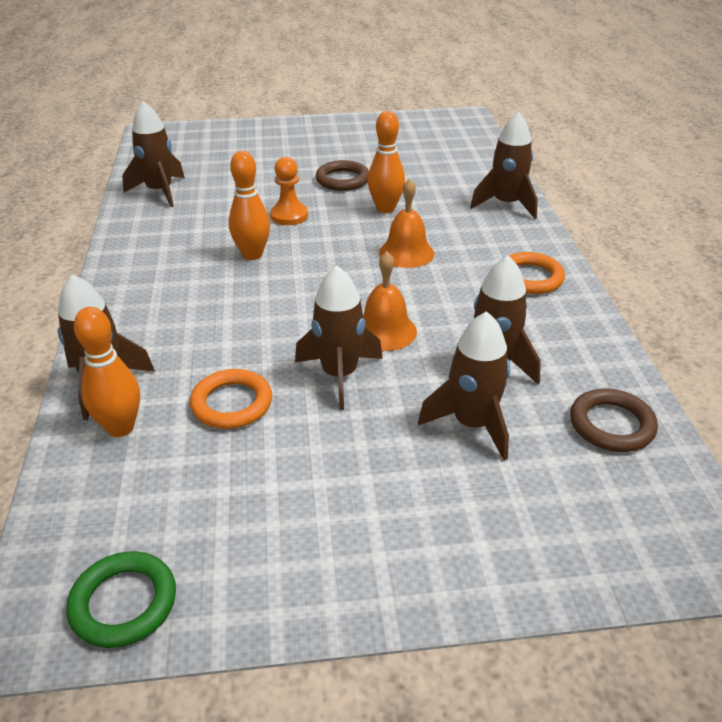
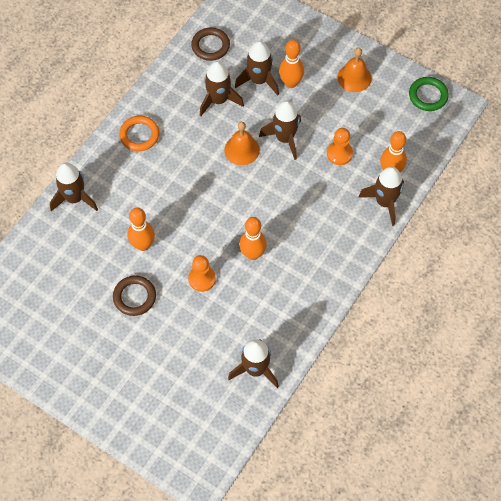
camera: 140 degrees left, 25 degrees up
orange ring [190,369,272,429] -> orange pawn [327,128,353,165]
orange bell [379,179,434,268] -> orange bell moved to [337,48,372,92]
none -> orange bowling pin [279,40,304,88]

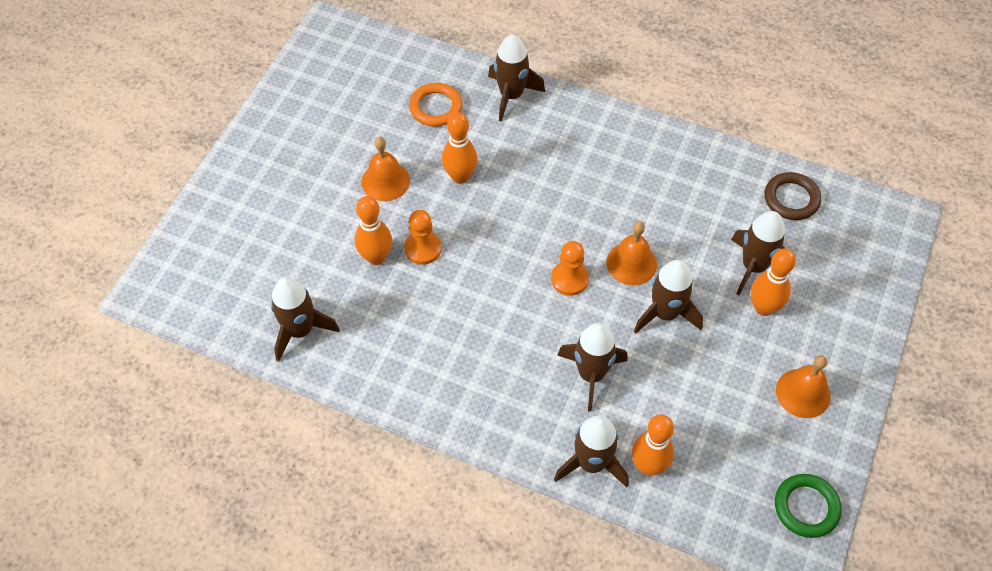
camera: 80 degrees right, 5 degrees down
brown ring [113,275,156,316] -> orange bell [361,137,410,201]
orange ring [119,116,160,151] -> orange ring moved to [409,83,463,127]
brown rocket [200,61,244,116] -> brown rocket moved to [557,323,628,412]
orange bowling pin [239,217,267,260] -> orange bowling pin moved to [355,196,392,265]
orange pawn [327,128,353,165] -> orange pawn moved to [551,241,589,296]

